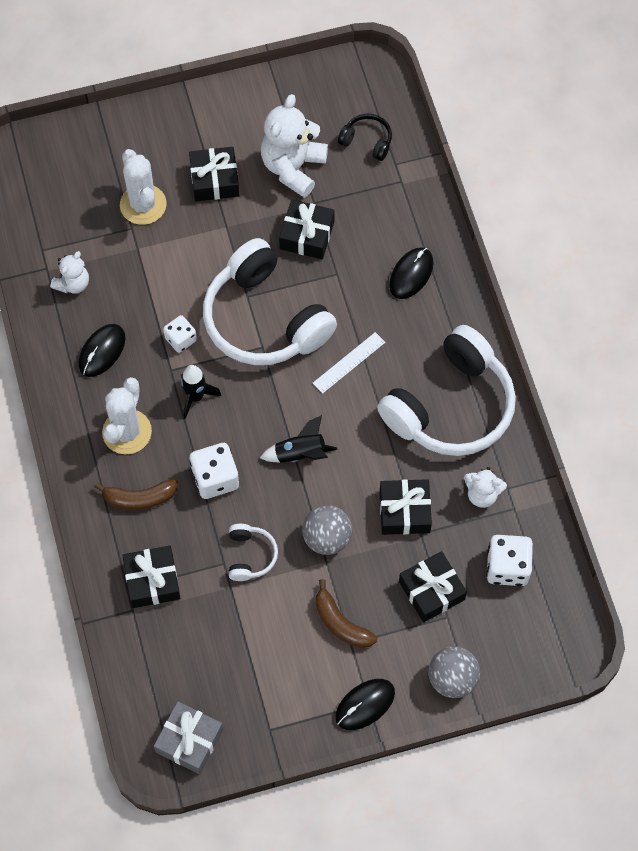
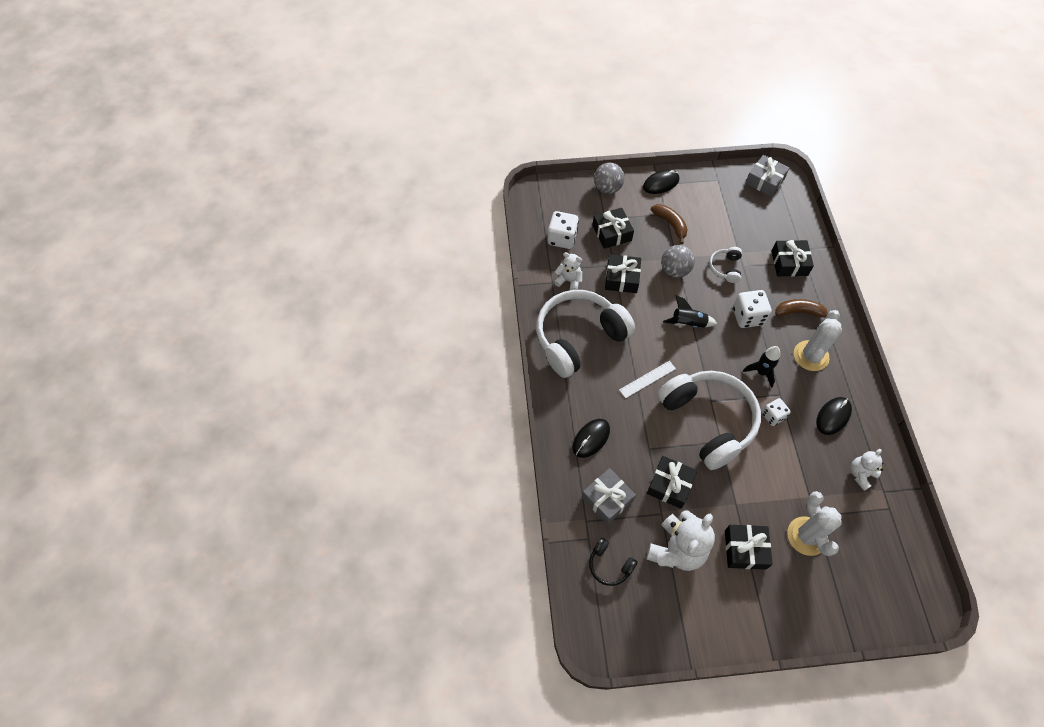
camera: 170 degrees left, 5 degrees down
none -> grey gift [582,468,636,525]

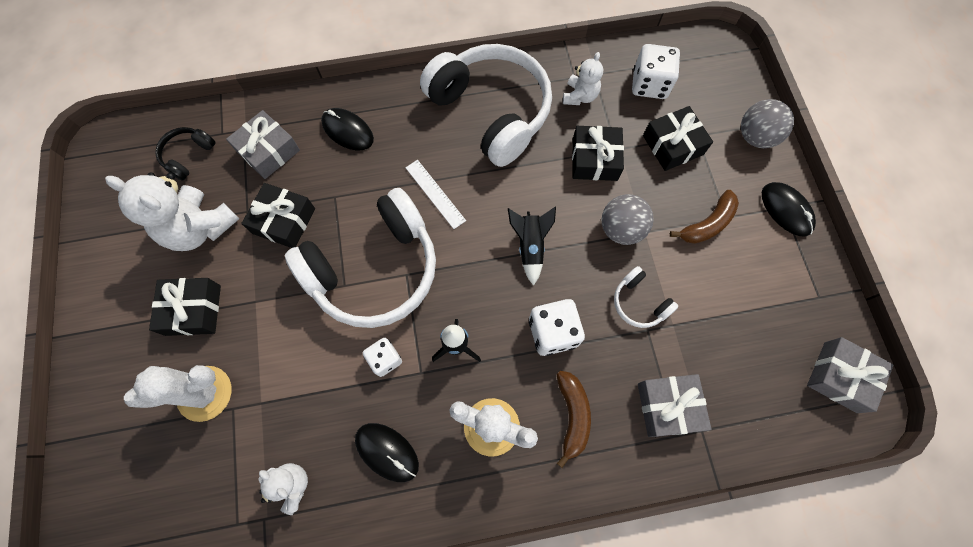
camera: 85 degrees right, 10 degrees up
white headphones [709,247,742,283] -> white headphones turned 135 degrees counterclockwise [614,266,678,328]
black gift [772,240,814,277] -> grey gift [638,374,712,437]

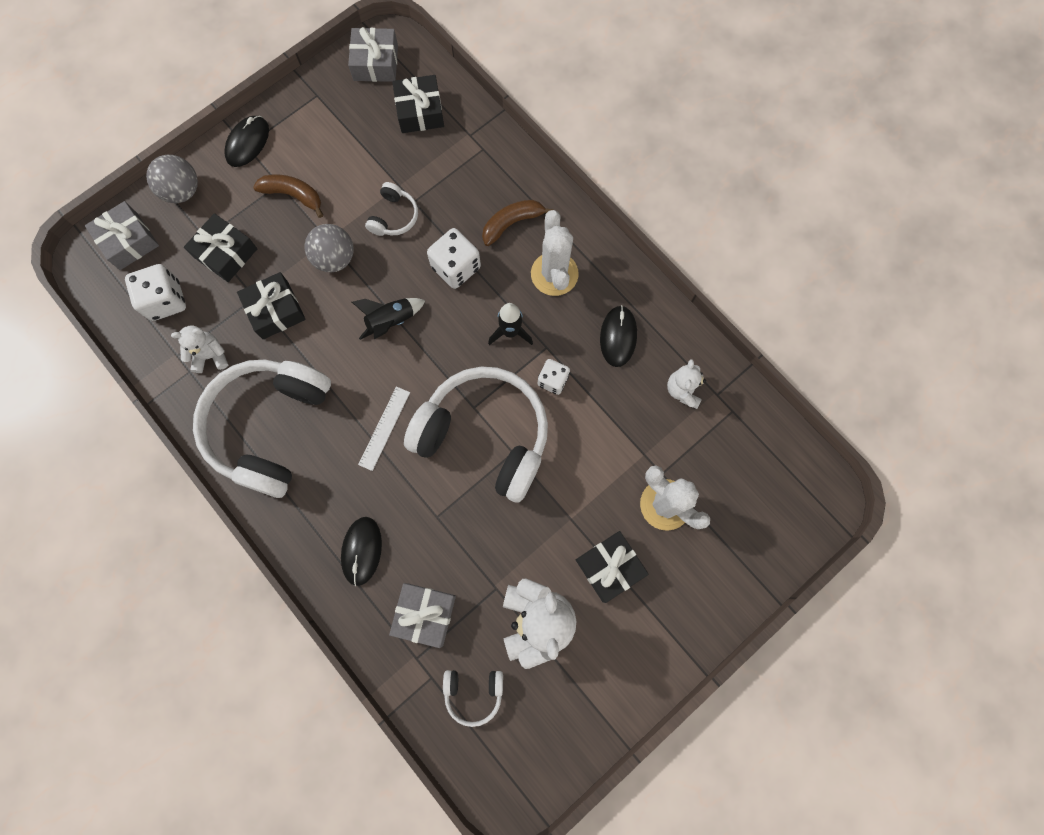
camera: 120 degrees left, 5 degrees up
black headphones [155,127,216,181] -> white headphones [443,670,503,727]
black gift [241,183,315,248] -> black gift moved to [392,75,444,133]
grey gift [638,374,712,437] -> grey gift moved to [85,201,159,270]

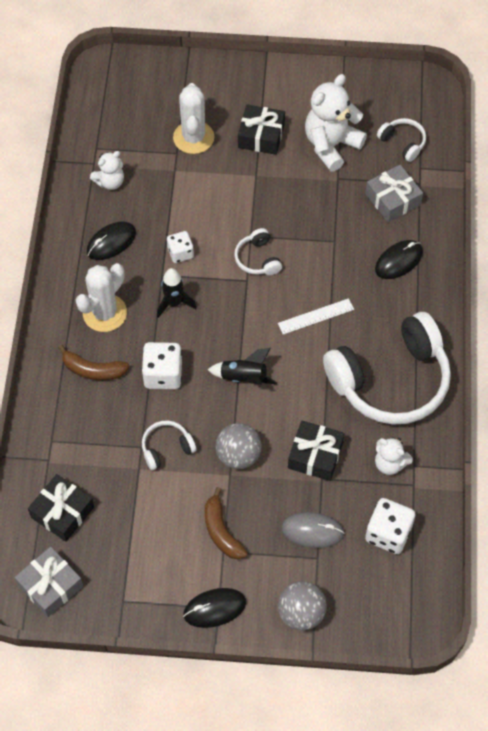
camera: 135 degrees left, 15 degrees down
grey gift [85,201,159,270] -> none
black gift [184,213,257,282] -> grey mouse [281,512,345,548]
white headphones [404,367,548,503] -> white headphones [234,228,282,275], size x0.43

